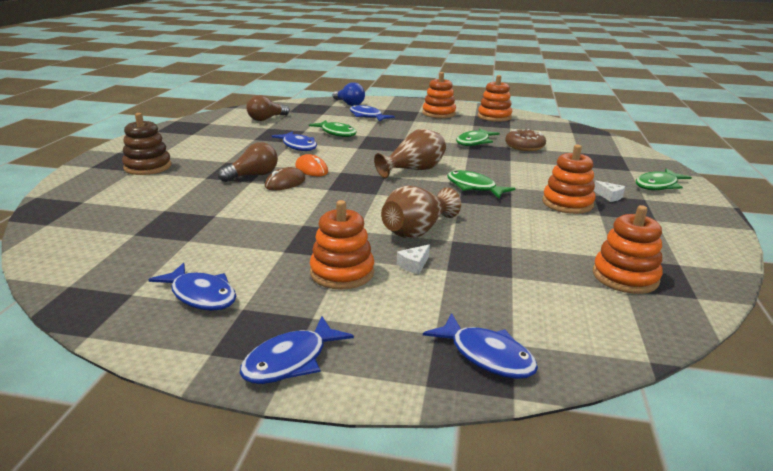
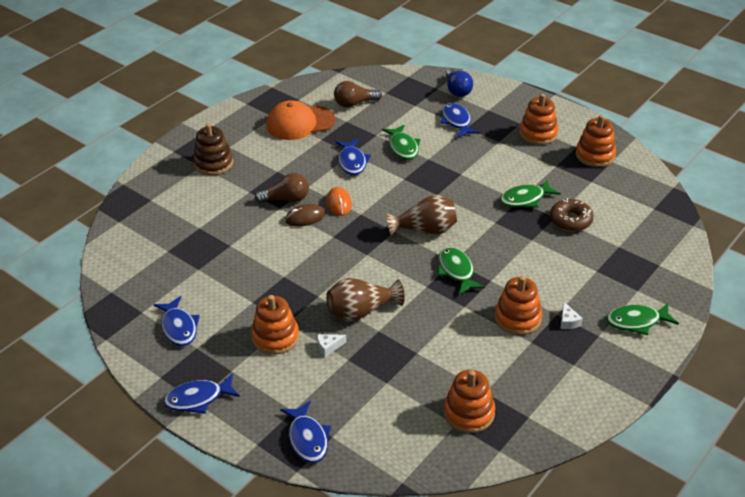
camera: 30 degrees right, 15 degrees up
none -> orange cap [266,100,335,140]

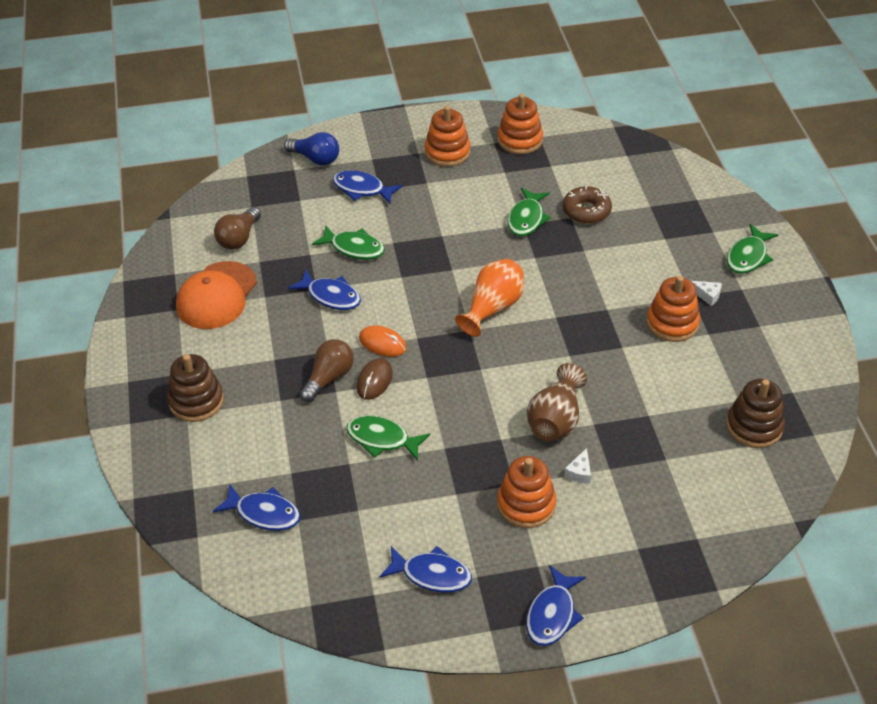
camera: 50 degrees left, 5 degrees up
blue fish [280,401,331,463] -> blue fish moved to [213,484,301,531]
brown vase [386,195,457,236] -> orange vase [455,259,524,337]
green fish [438,247,485,295] -> green fish moved to [346,416,430,461]
orange stacking toy [444,370,495,433] -> brown stacking toy [726,379,785,448]

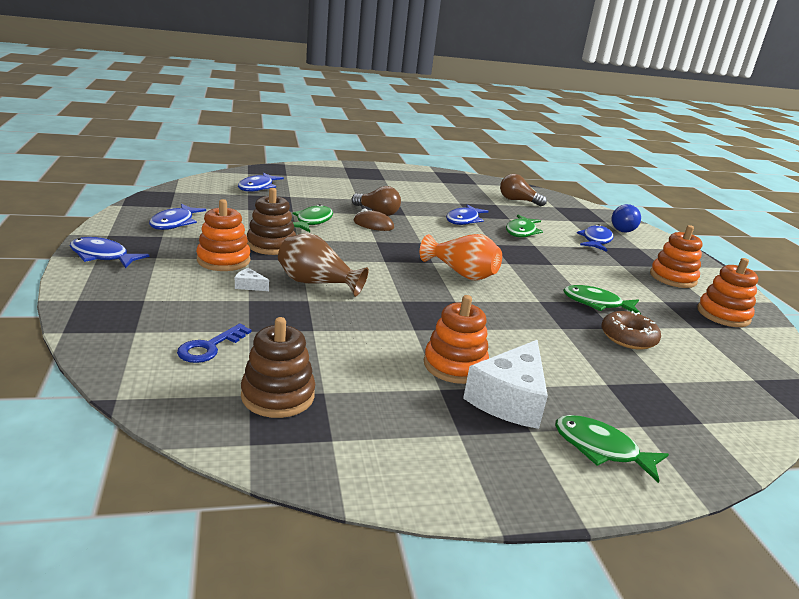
camera: 85 degrees right, 20 degrees down
brown stacking toy [167,354,224,422] -> brown stacking toy moved to [247,188,296,255]
orange cap [176,261,257,329] -> none
orange mouse [359,325,406,357] -> none
white cheese [691,281,722,306] -> white cheese [463,340,548,429], size x2.46
none -> blue key [177,323,251,363]

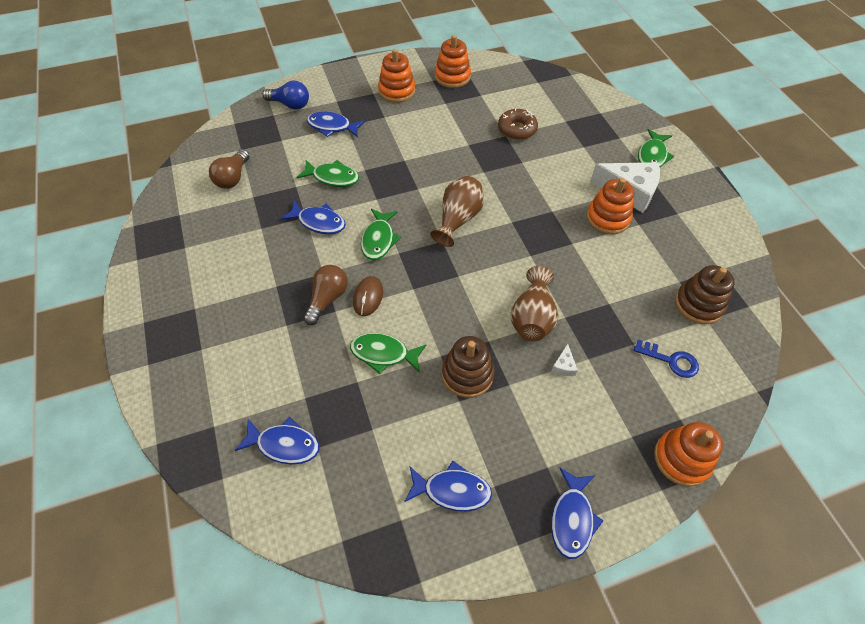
camera: 95 degrees left, 30 degrees up
orange stacking toy [196,199,250,271] -> orange stacking toy moved to [654,422,723,486]
orange vase [420,234,502,281] -> brown vase [430,176,484,247]
green fish [563,285,641,315] -> green fish moved to [361,209,401,260]

